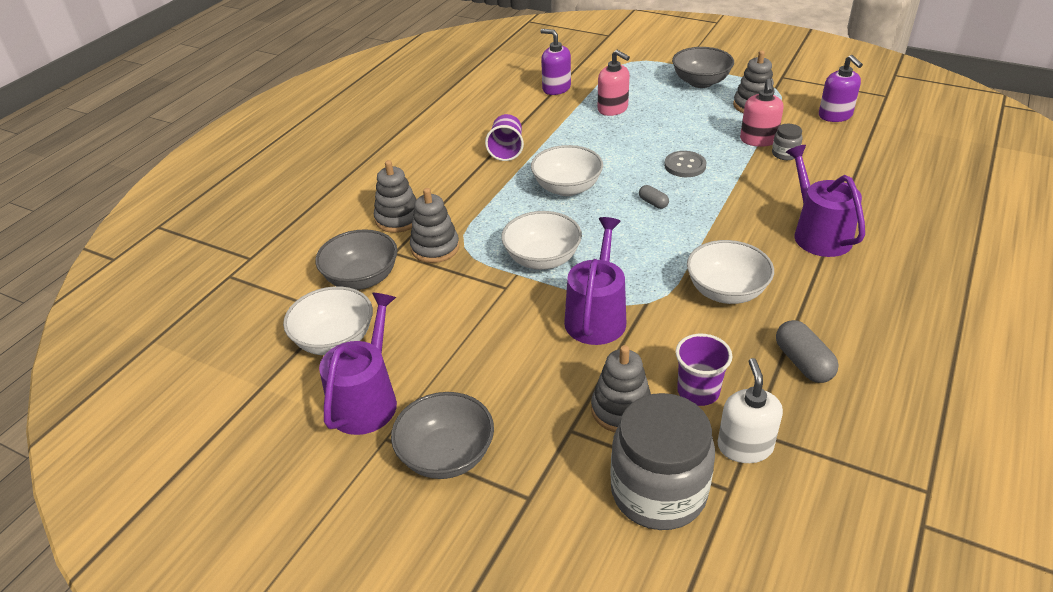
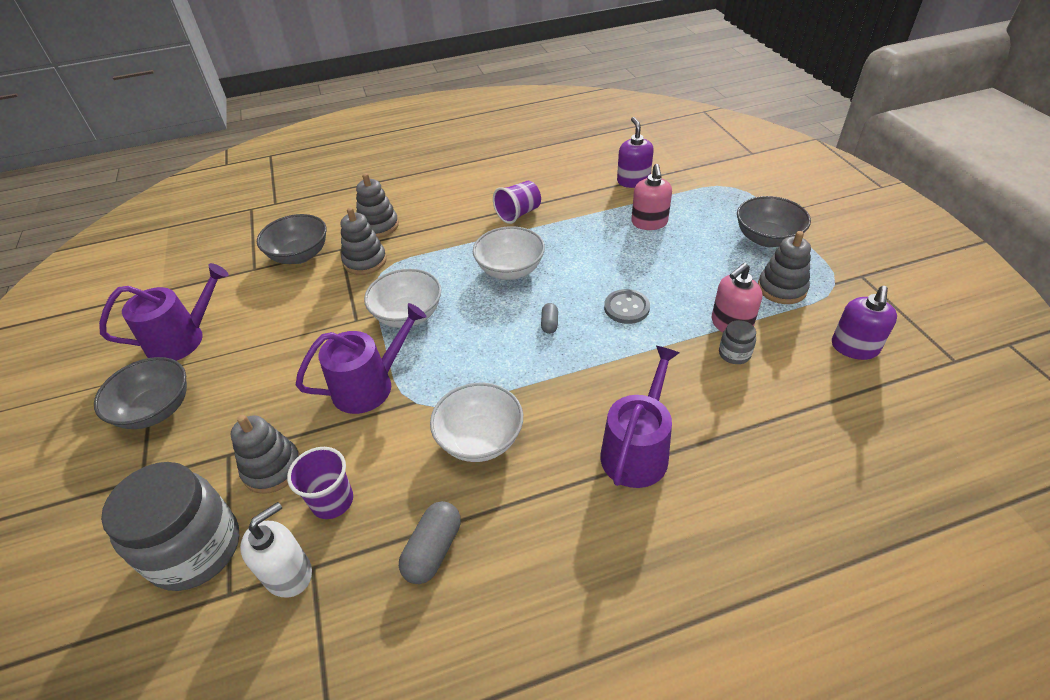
camera: 45 degrees right, 5 degrees up
white bowl [283,286,373,355] -> none

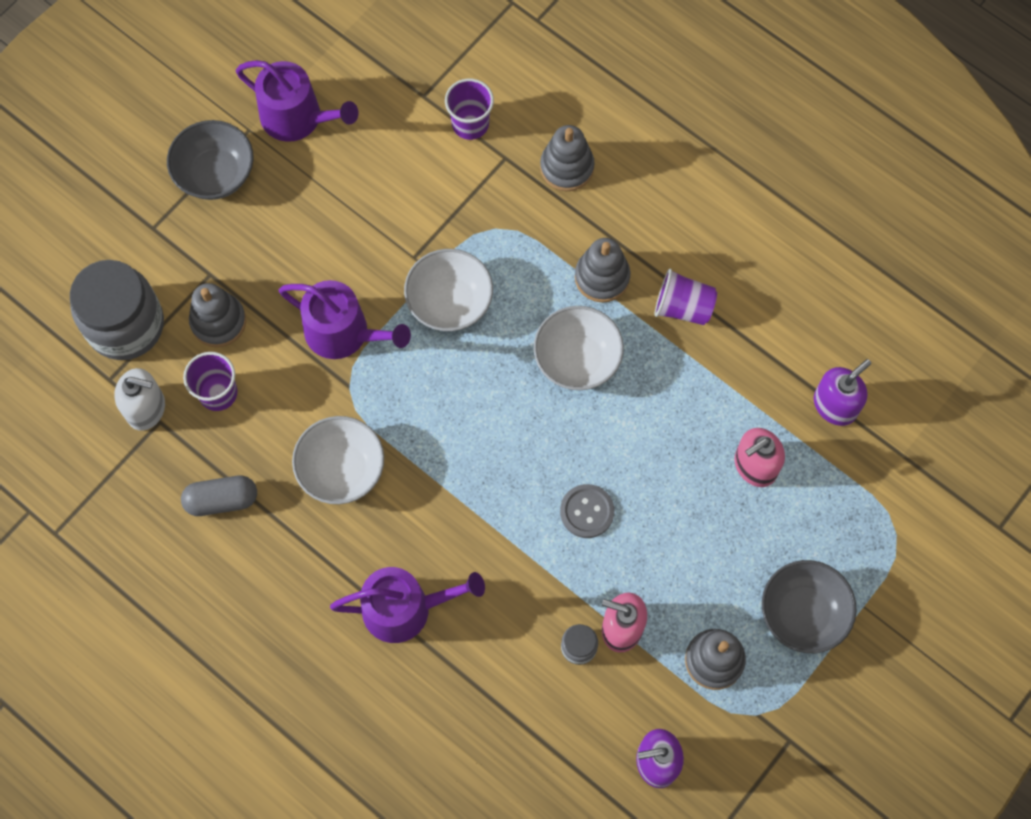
camera: 55 degrees right, 25 degrees up
grey bowl [257,214,327,264] -> purple cup [445,78,494,140]
grey stacking toy [341,207,387,275] -> grey stacking toy moved to [575,238,630,303]
grey capsule [541,303,558,334] -> none

